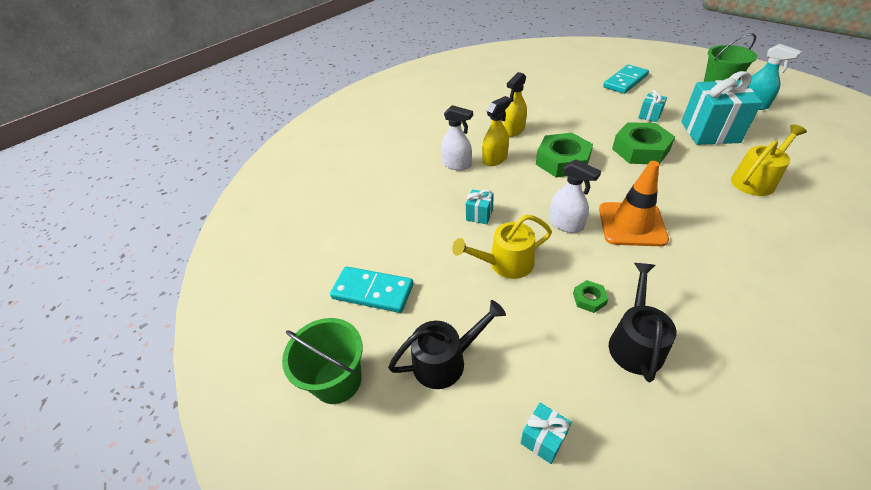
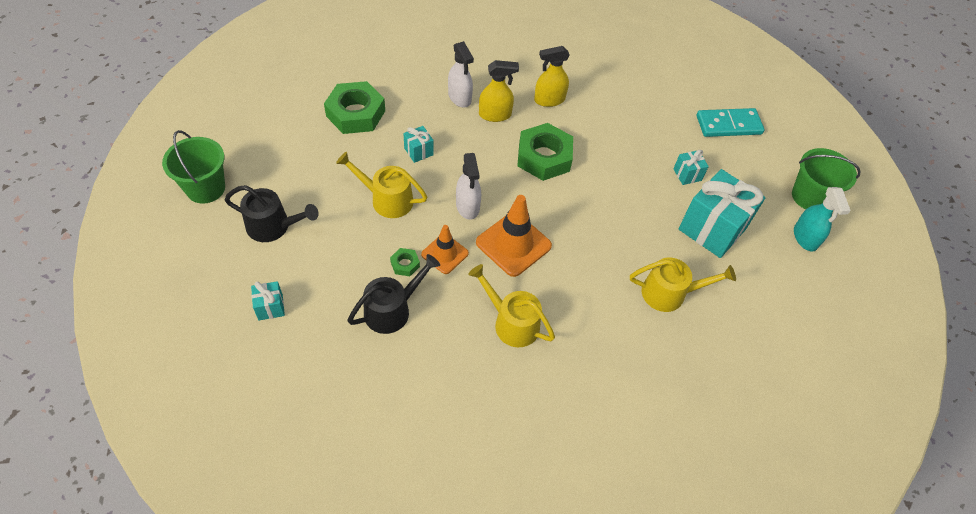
camera: 30 degrees right, 10 degrees up
turquoise domino [330,266,414,313] -> none
green nut [612,122,675,165] -> green nut moved to [324,81,385,134]
none -> orange traffic cone [421,225,469,274]
none -> yellow watering can [468,264,555,347]

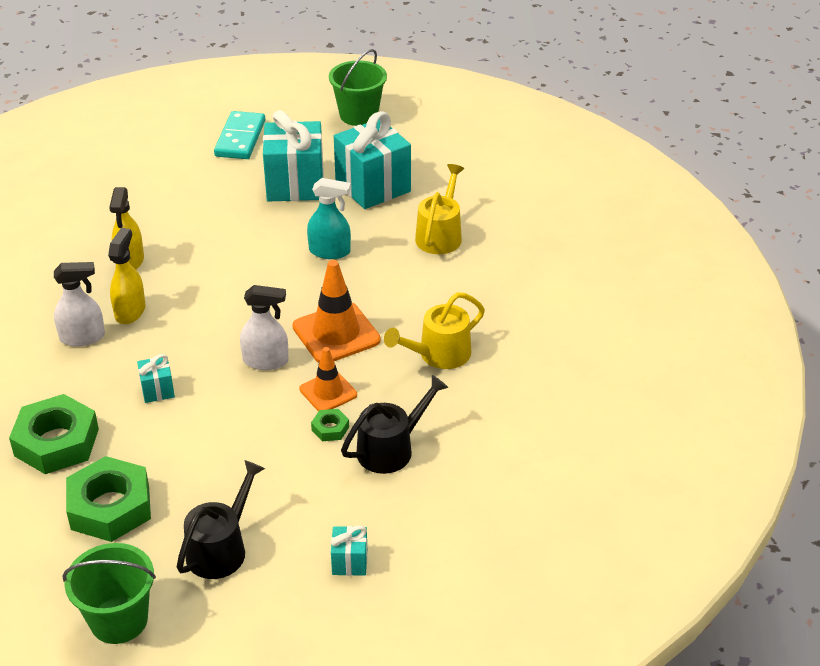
camera: 70 degrees left, 15 degrees down
yellow watering can [336,152,427,218] -> none
black watering can [348,254,440,334] -> black watering can turned 75 degrees clockwise [341,375,449,474]
green nut [517,123,573,181] -> green nut moved to [66,456,151,542]
turquoise gift [673,150,709,185] -> turquoise gift [263,110,324,201], size x2.20
turquoise spray bottle [794,187,851,252] -> turquoise spray bottle moved to [307,178,351,259]

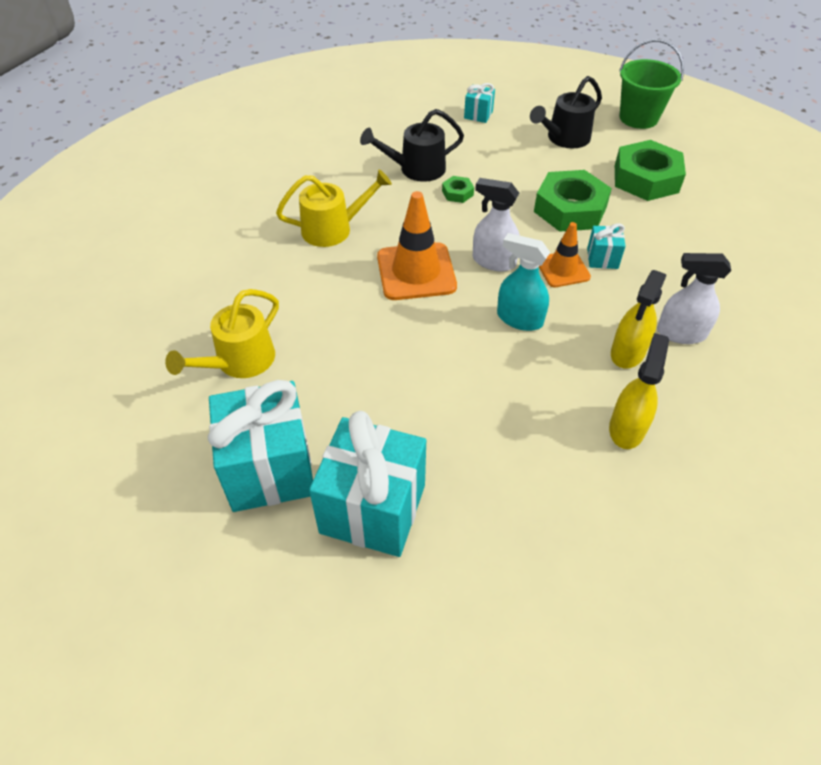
camera: 160 degrees left, 10 degrees up
green nut [9,394,99,474] -> green nut moved to [534,170,612,232]
turquoise domino [214,111,265,159] -> none
orange traffic cone [299,347,357,412] -> orange traffic cone moved to [539,222,591,287]
turquoise spray bottle [307,178,351,259] -> turquoise spray bottle moved to [497,233,550,331]
green bucket [329,49,387,126] -> none

